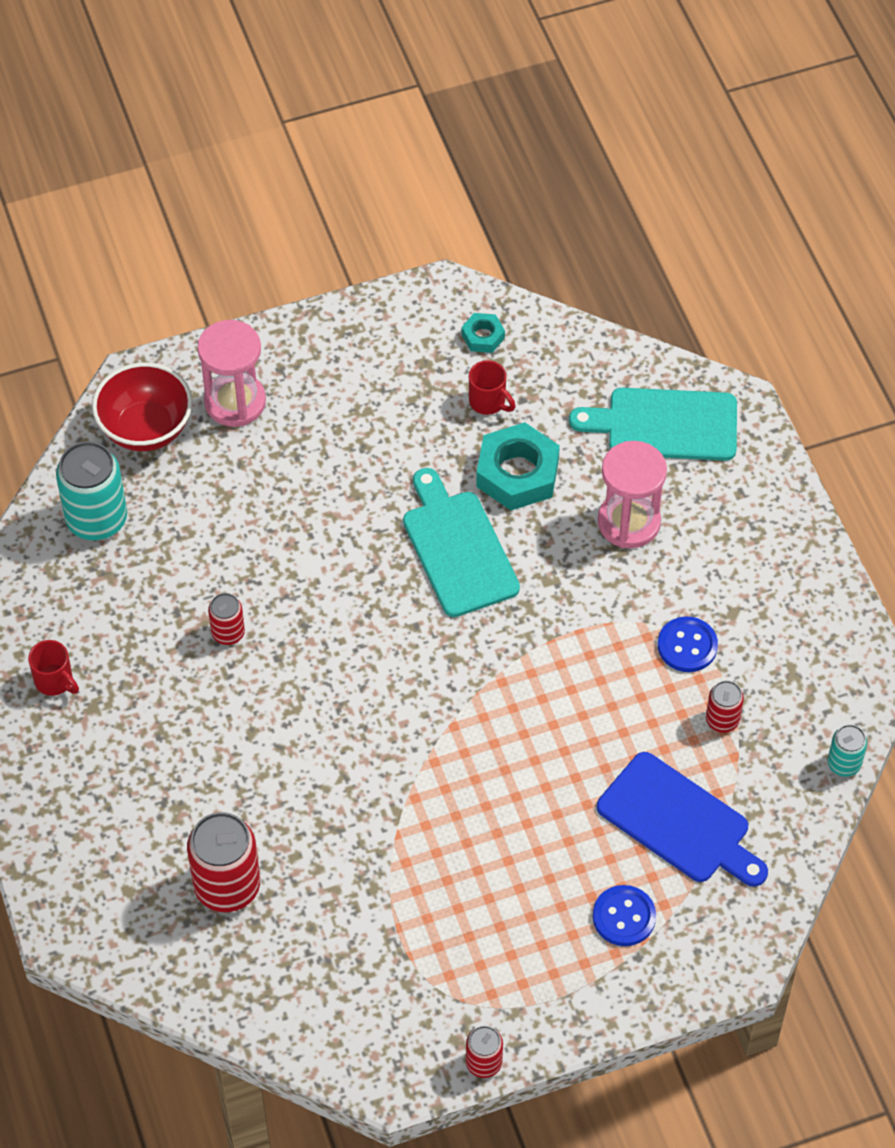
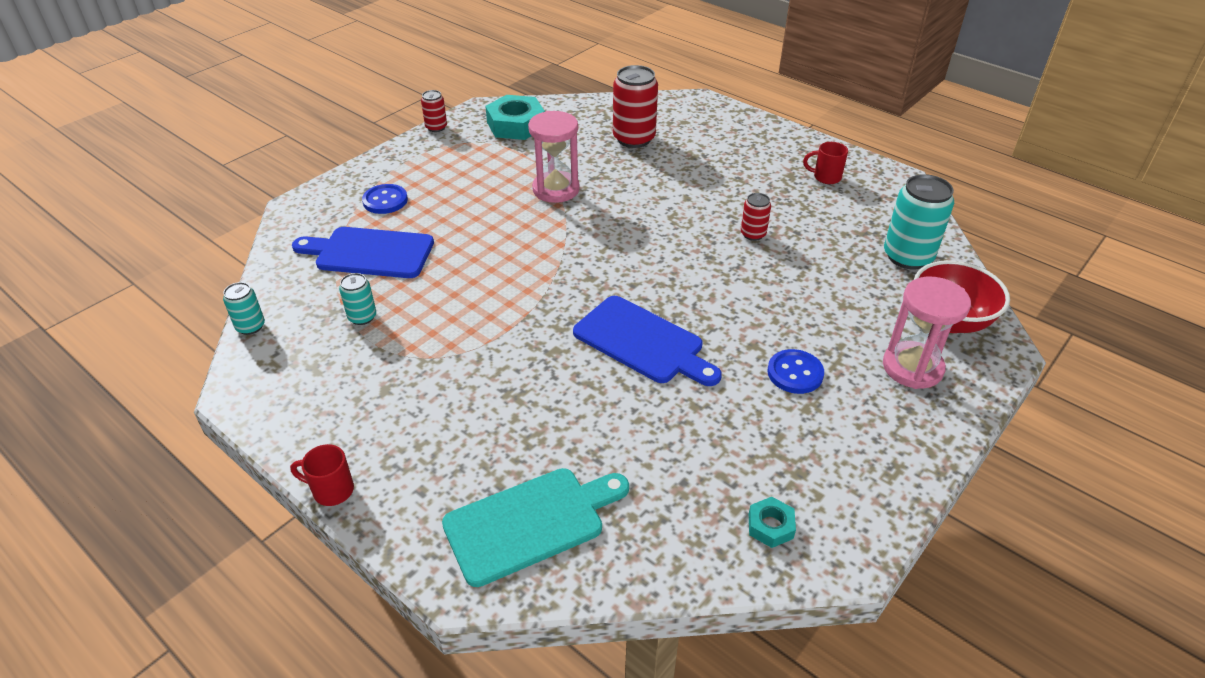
camera: 150 degrees right, 15 degrees down
turquoise cutting board [403,468,520,617] -> blue cutting board [573,296,722,386]
red mug [469,361,516,415] -> red mug moved to [290,444,354,506]
turquoise nut [476,422,560,510] -> turquoise nut moved to [485,95,545,140]
pink hourglass [598,441,667,548] -> pink hourglass moved to [528,111,580,203]
blue button [658,617,718,672] -> blue button moved to [767,349,824,394]
red can [706,680,744,733] -> turquoise can [339,273,376,325]

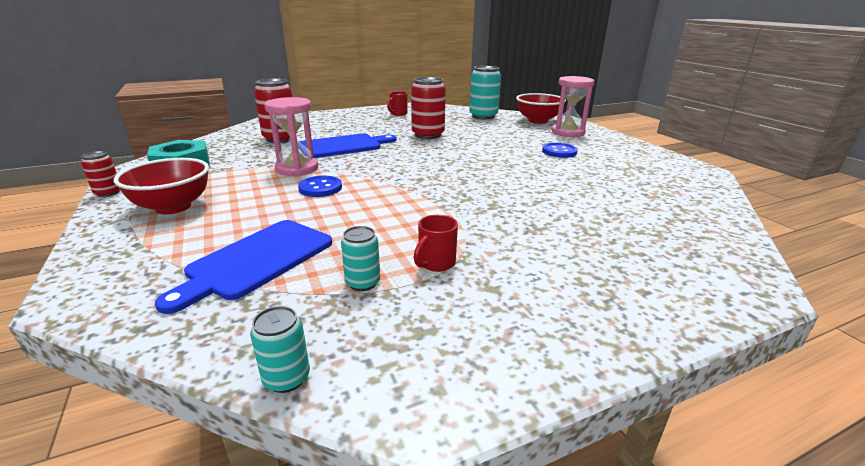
camera: 65 degrees left, 15 degrees down
red mug [290,444,354,506] -> red mug moved to [414,215,458,272]
blue button [362,184,408,214] -> blue button moved to [298,176,342,197]
turquoise cutting board [442,468,629,587] -> none
blue cutting board [573,296,722,386] -> blue cutting board moved to [300,133,397,158]
red can [741,193,771,241] -> red can [411,77,446,139], size x1.90
turquoise nut [749,497,796,548] -> none
none -> red bowl [114,158,209,214]

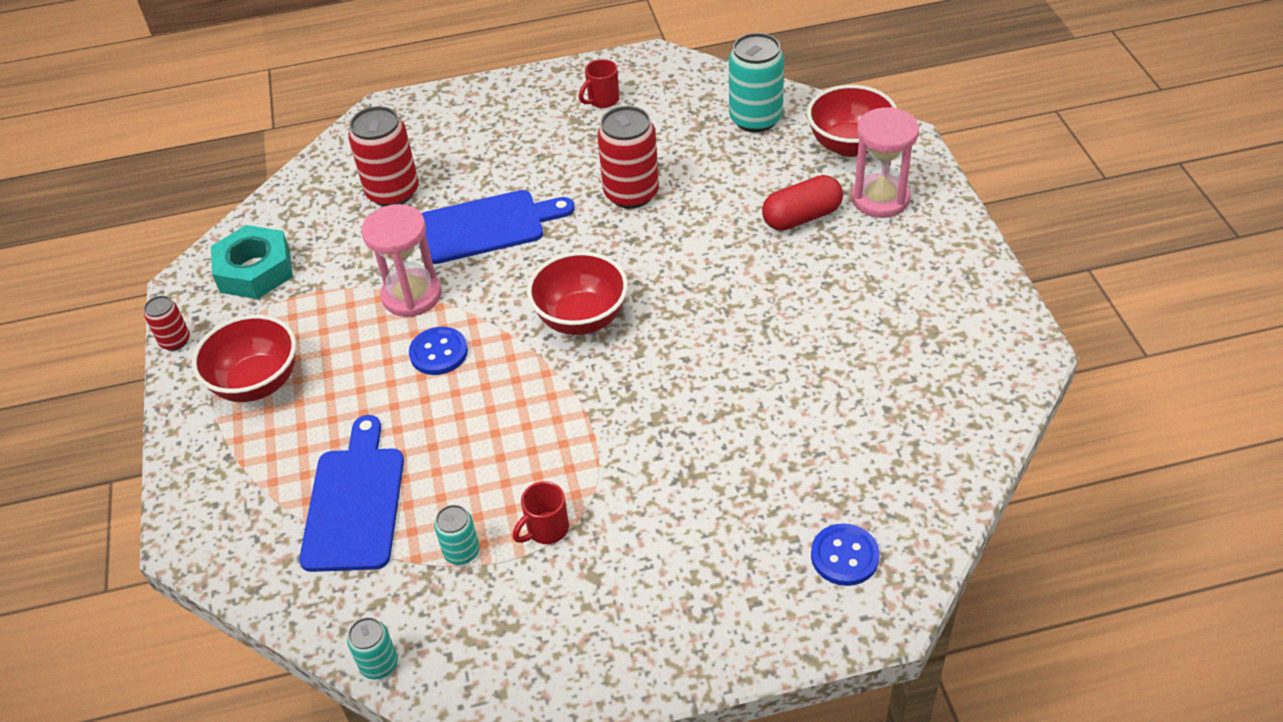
camera: 15 degrees right, 20 degrees up
blue cutting board [155,220,332,314] -> blue cutting board turned 135 degrees clockwise [299,415,404,572]
blue button [542,143,578,158] -> blue button moved to [811,523,880,586]
none -> red bowl [527,251,628,335]
none -> red capsule [762,175,843,231]

